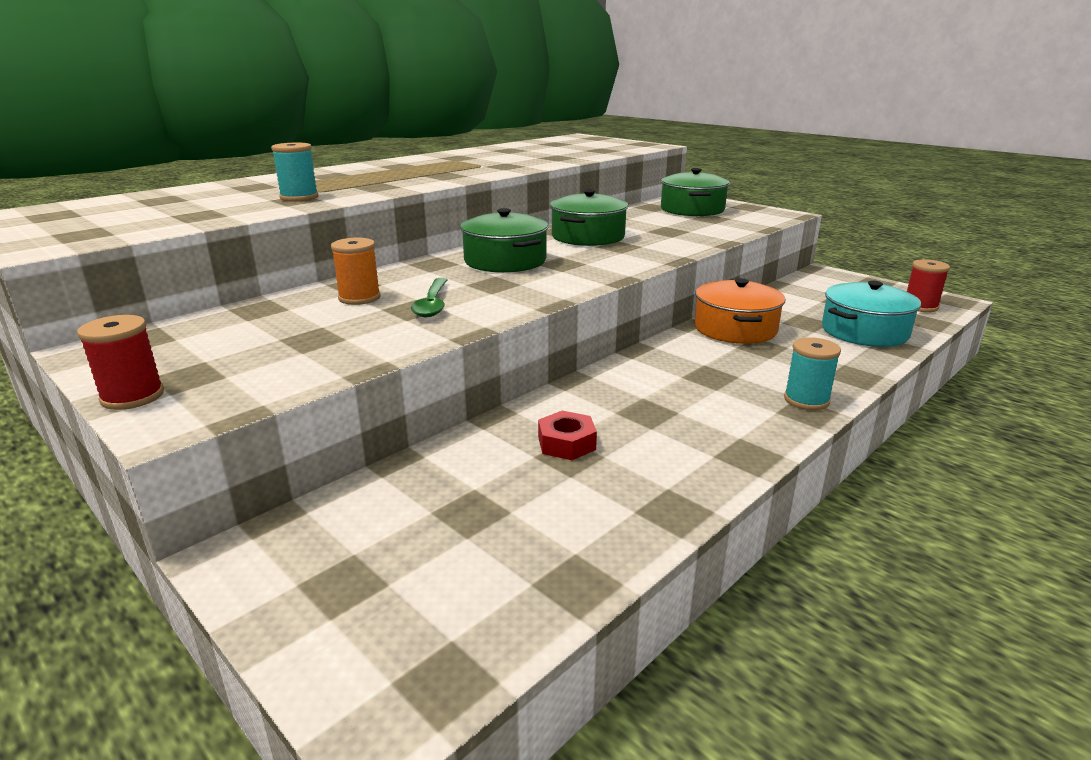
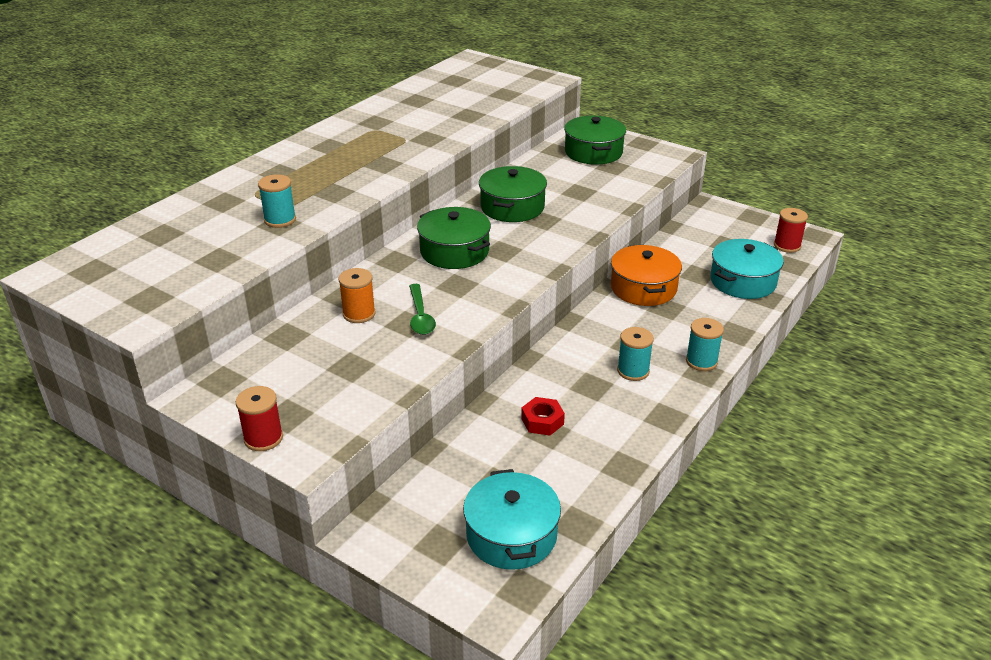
camera: 10 degrees left, 10 degrees up
none -> turquoise pot [463,469,561,570]
none -> turquoise spool [617,327,654,381]

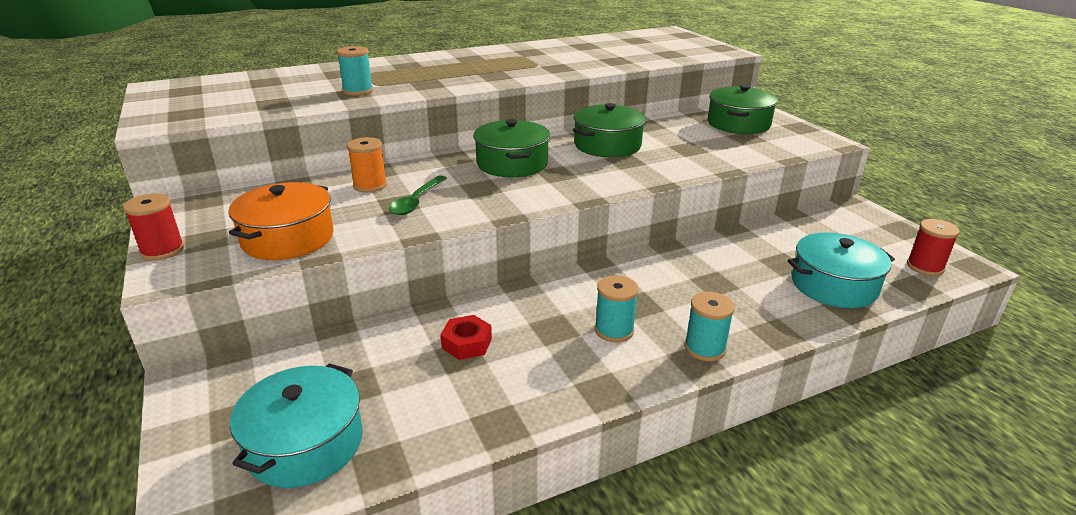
camera: 30 degrees right, 5 degrees down
orange pot [611,245,682,306] -> orange pot moved to [228,182,334,260]

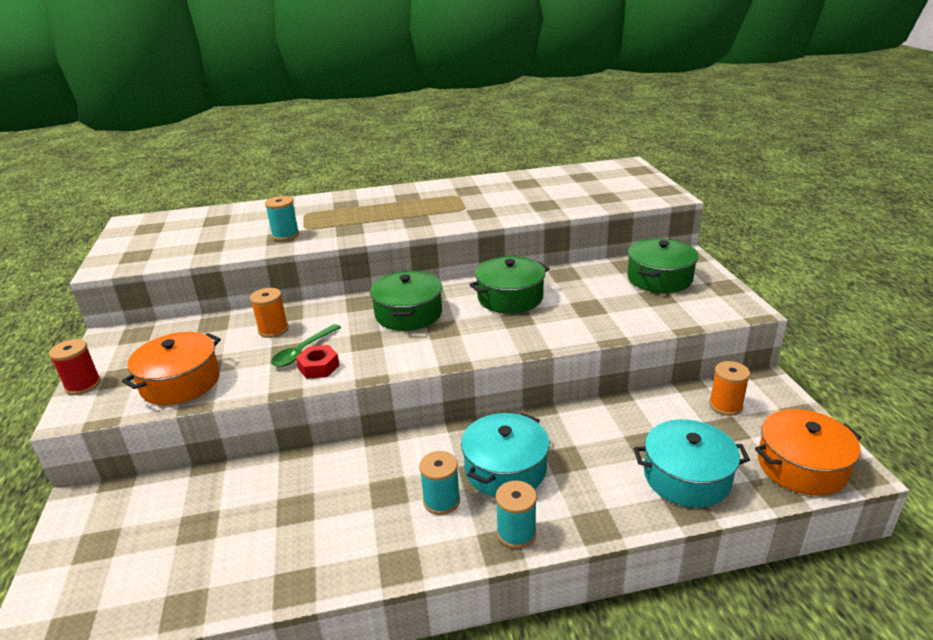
camera: 15 degrees right, 0 degrees up
turquoise pot [230,363,363,488] -> turquoise pot moved to [461,413,550,497]
red nut [441,315,492,360] -> red nut moved to [296,345,340,379]
red spool [907,219,960,276] -> orange pot [755,409,862,496]
none -> orange spool [709,361,750,416]

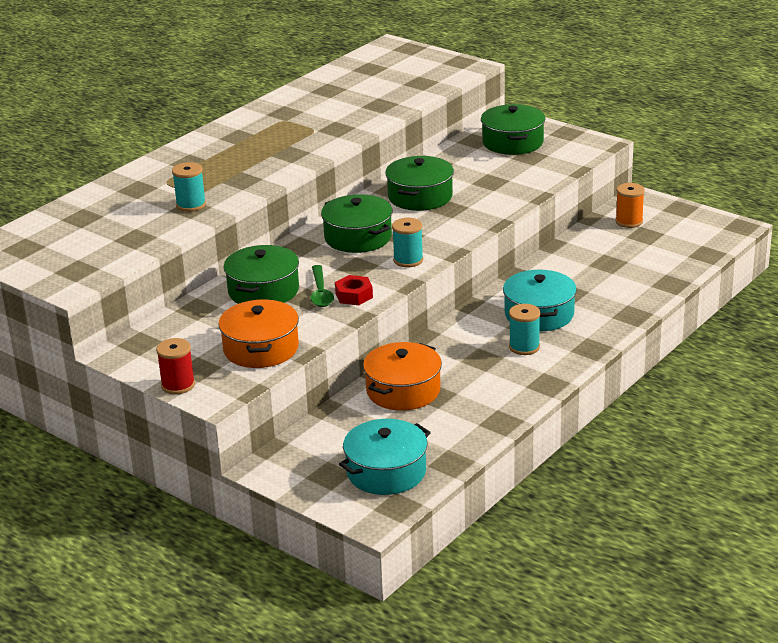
camera: 40 degrees left, 0 degrees up
orange spool [250,288,288,338] -> green pot [224,245,299,304]
turquoise spool [496,481,537,549] -> turquoise spool moved to [392,218,423,267]
turquoise pot [634,419,750,508] -> turquoise pot moved to [339,419,431,495]
orange pot [755,409,862,496] -> orange pot moved to [363,342,442,411]

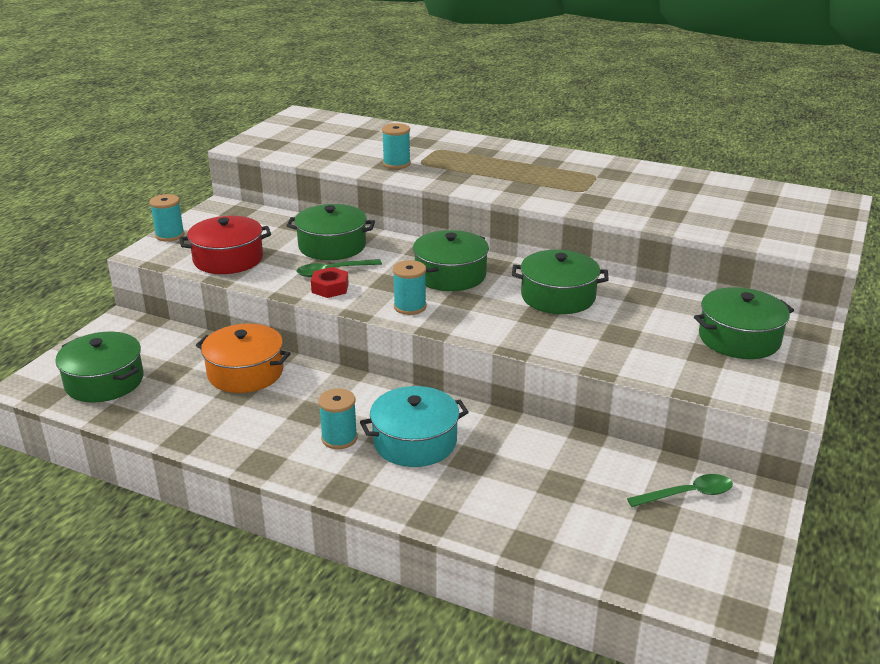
camera: 75 degrees right, 0 degrees up
red spool [156,338,195,394] -> turquoise spool [149,194,185,241]
orange pot [218,299,299,368] -> red pot [179,216,271,274]
turquoise pot [339,419,431,495] -> green pot [55,332,144,402]
orange spool [615,183,645,228] -> green spoon [627,474,733,507]

